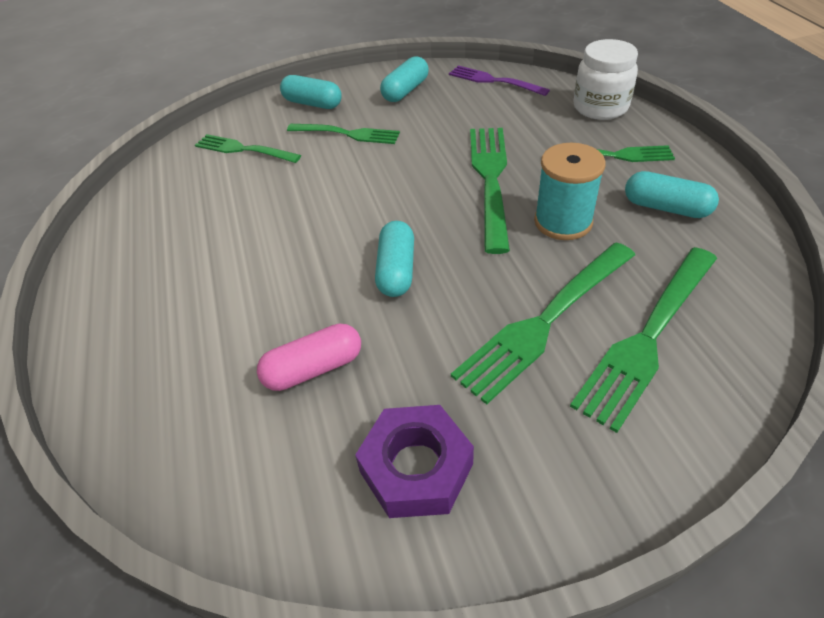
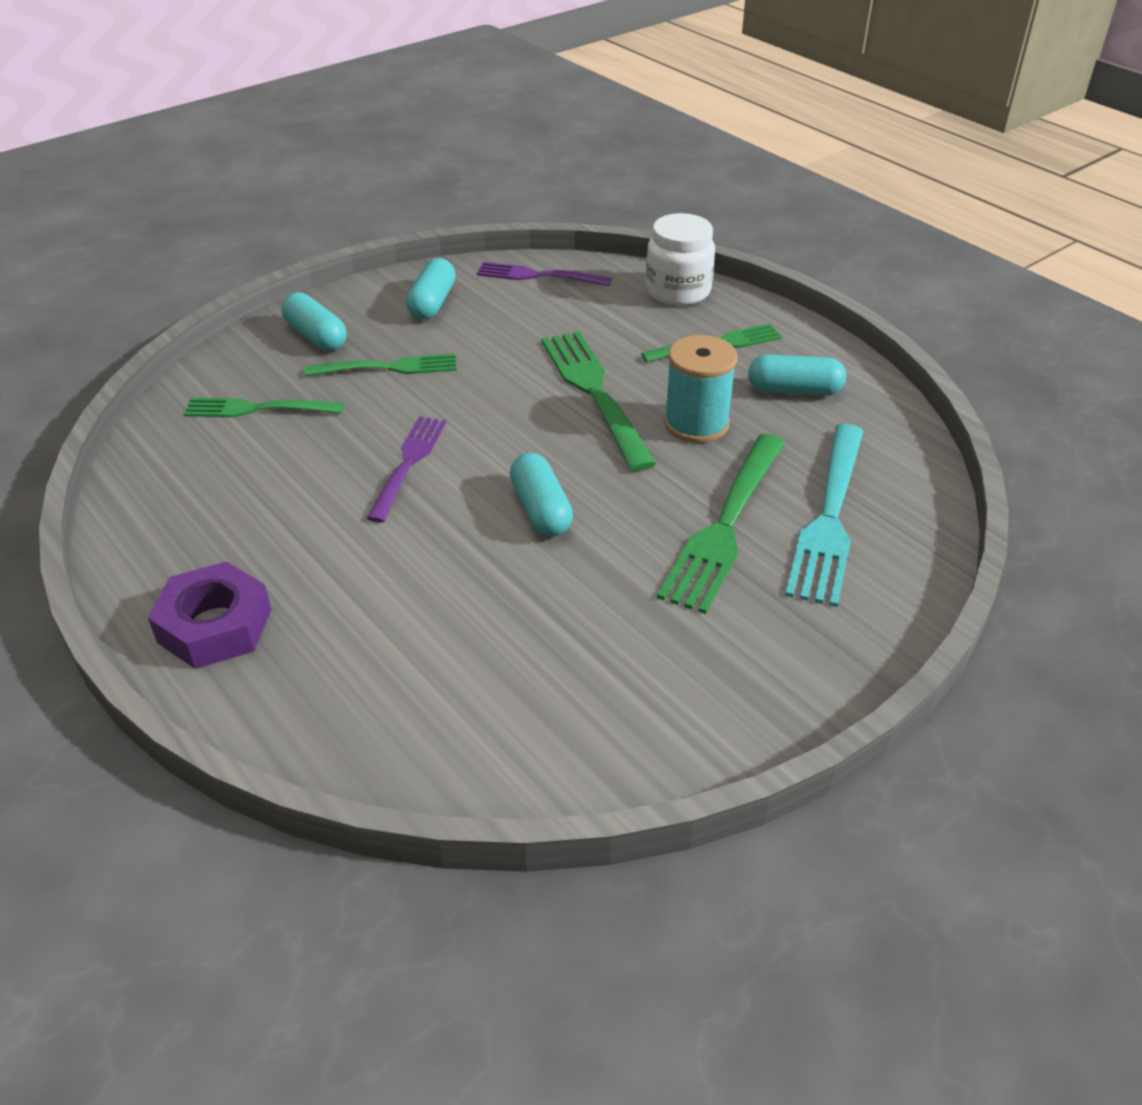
camera: 25 degrees left, 5 degrees down
pink capsule [257,324,361,391] -> none
turquoise capsule [280,75,342,109] -> turquoise capsule turned 45 degrees clockwise [281,292,347,351]
purple nut [355,405,474,518] -> purple nut moved to [148,561,272,669]
green fork [570,247,717,433] -> turquoise fork [785,424,863,607]
none -> purple fork [366,416,446,523]

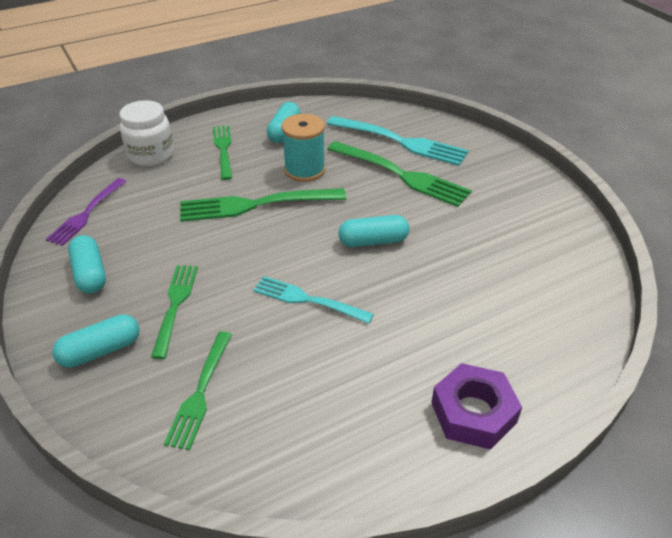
camera: 80 degrees left, 0 degrees up
purple fork [366,416,446,523] -> turquoise fork [253,276,374,324]
turquoise capsule [406,258,456,319] -> turquoise capsule turned 45 degrees clockwise [68,235,106,294]

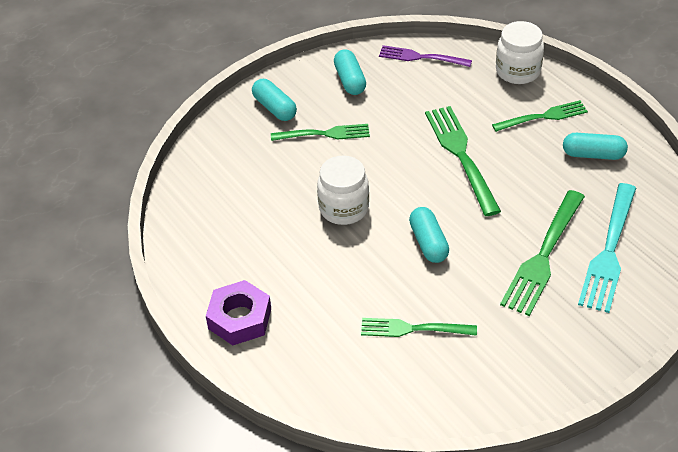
camera: 85 degrees right, 5 degrees up
turquoise capsule [68,235,106,294] -> turquoise capsule turned 75 degrees counterclockwise [334,49,366,95]
green fork [164,331,232,450] -> green fork moved to [361,318,477,337]
turquoise fork [253,276,374,324] -> white jar [317,155,369,225]
turquoise spool [281,114,325,182] -> none

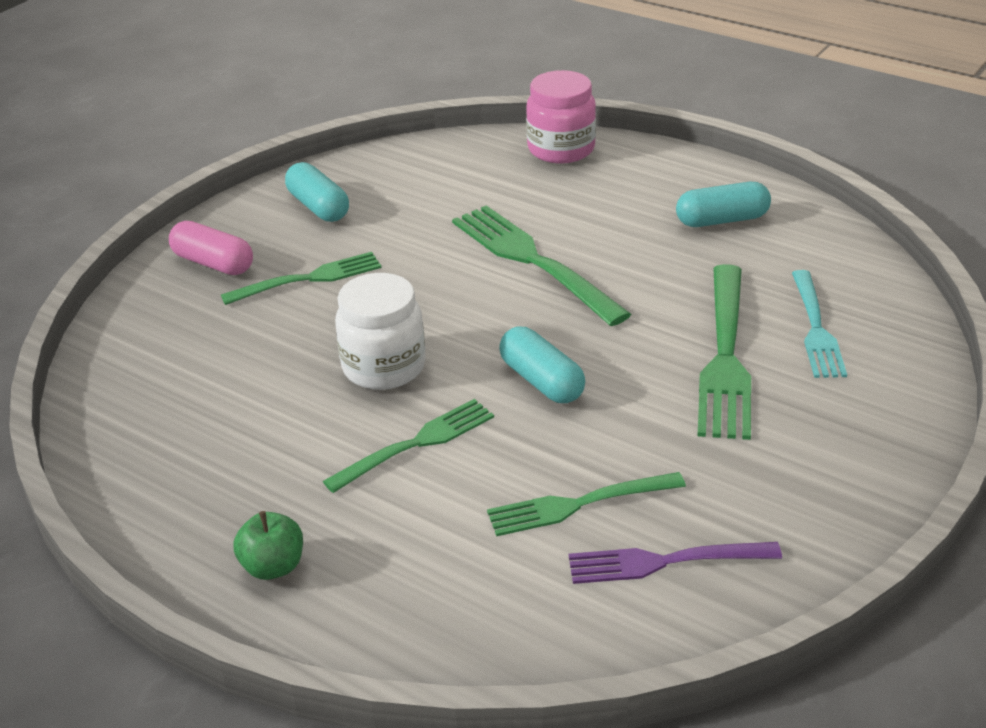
camera: 20 degrees left, 10 degrees down
purple nut [206,280,271,346] -> green apple [233,511,303,580]
turquoise capsule [252,79,297,121] -> pink capsule [169,221,253,275]
purple fork [379,45,472,67] -> purple fork moved to [569,542,782,584]
green fork [492,100,588,132] -> green fork moved to [323,399,494,493]
white jar [496,21,544,84] -> pink jar [526,70,596,163]
turquoise fork [578,183,636,313] -> turquoise fork [792,270,847,378], size x0.65

